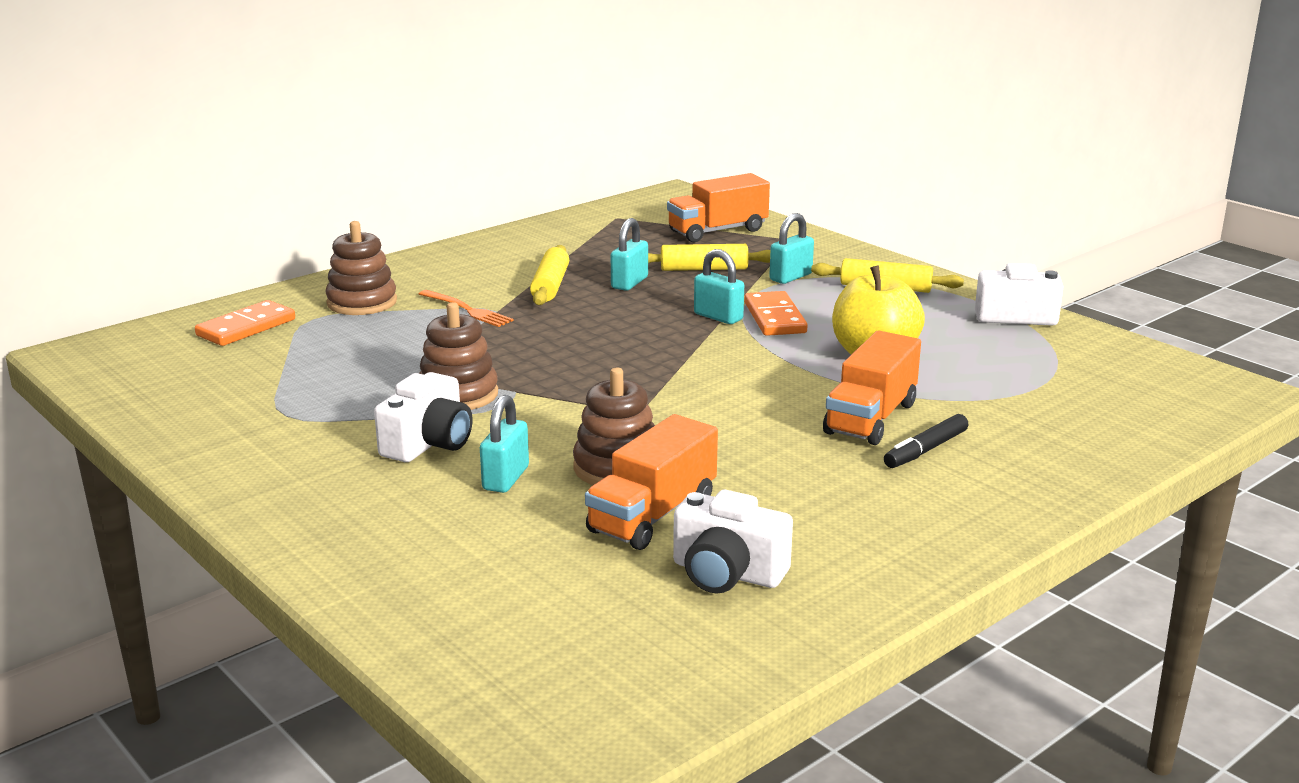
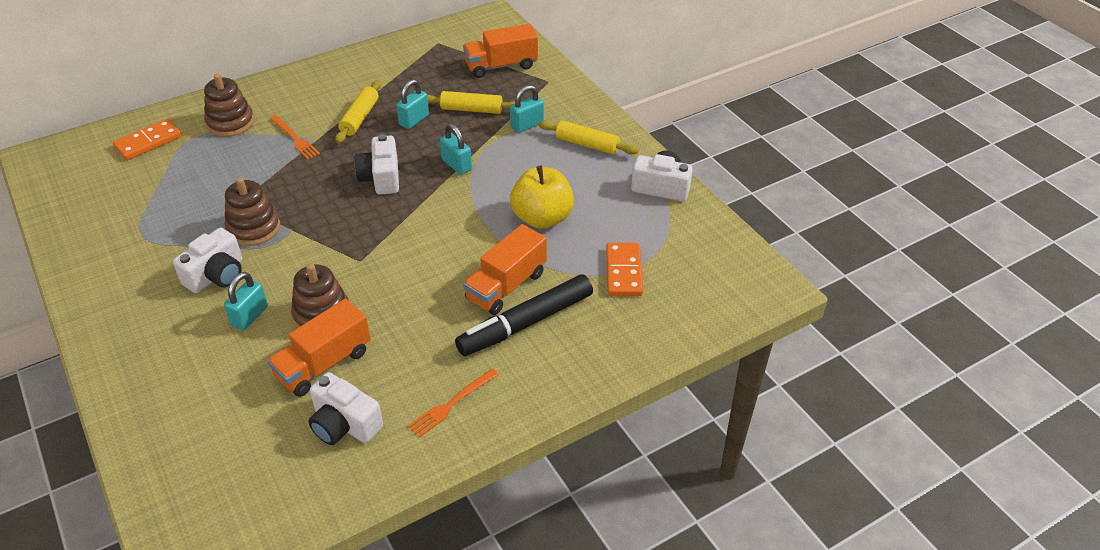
camera: 10 degrees right, 20 degrees up
orange domino [744,291,808,336] -> orange domino moved to [606,243,643,296]
black marker [884,414,968,468] -> black marker [455,274,593,356], size x1.88
none -> white camera [354,134,399,195]
none -> orange fork [408,368,499,438]

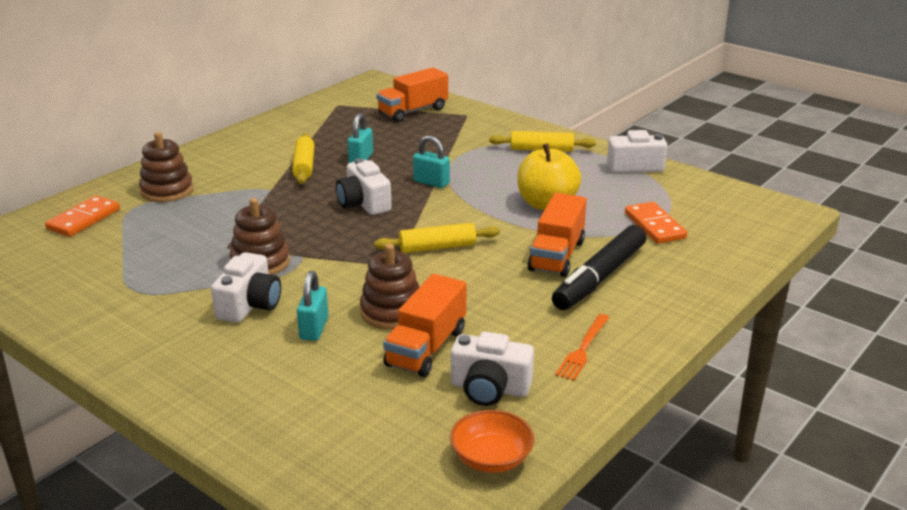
camera: 20 degrees left, 15 degrees down
orange fork [269,115,320,159] -> none
yellow rolling pin [427,91,515,114] -> yellow rolling pin moved to [374,223,500,253]
turquoise padlock [510,85,544,133] -> none
none -> orange bowl [450,410,534,473]

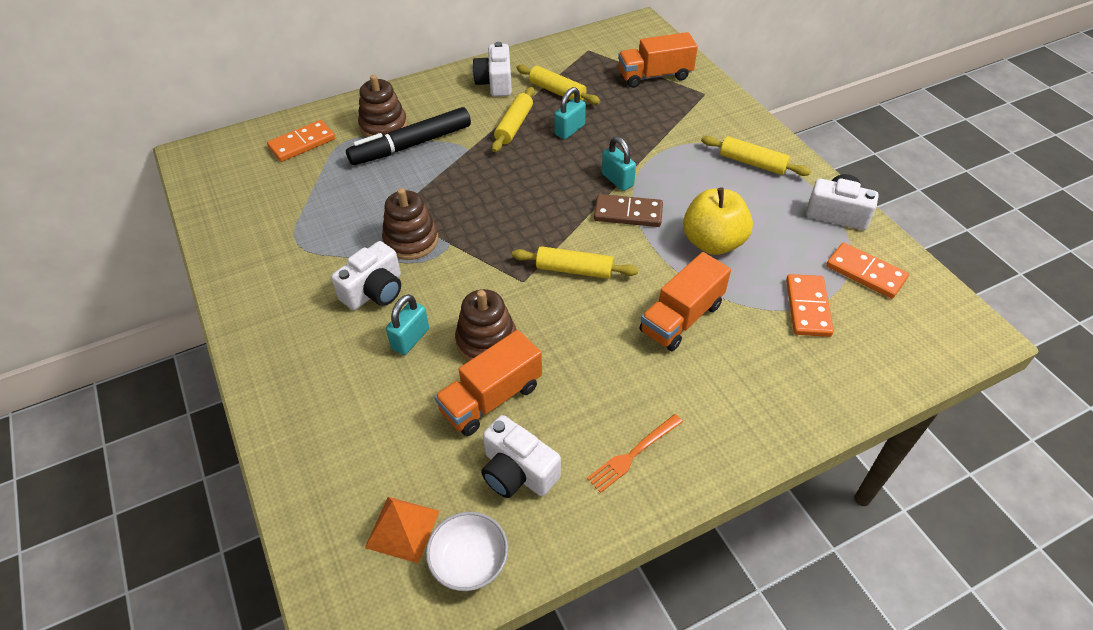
camera: 25 degrees right, 20 degrees up
white camera [336,158,392,215] -> white camera moved to [472,42,512,97]
orange bowl [450,410,534,473] -> white bowl [426,512,508,591]
black marker [552,225,647,310] -> black marker moved to [346,107,471,165]
none -> orange pyramid [365,497,439,564]
none -> yellow rolling pin [516,64,601,105]
none -> brown domino [594,194,663,227]
none -> orange domino [826,242,909,299]

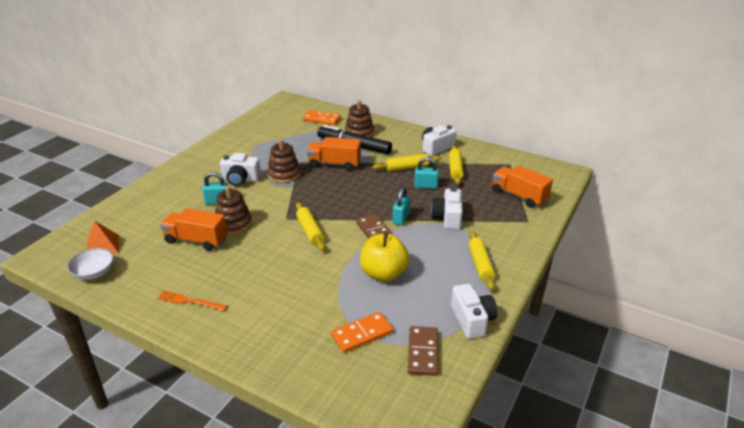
camera: 55 degrees right, 15 degrees down
white camera [481,415,561,498] -> white camera moved to [431,187,463,230]
orange truck [640,252,731,351] -> orange truck moved to [307,137,361,171]
orange domino [826,242,909,299] -> brown domino [408,326,438,376]

